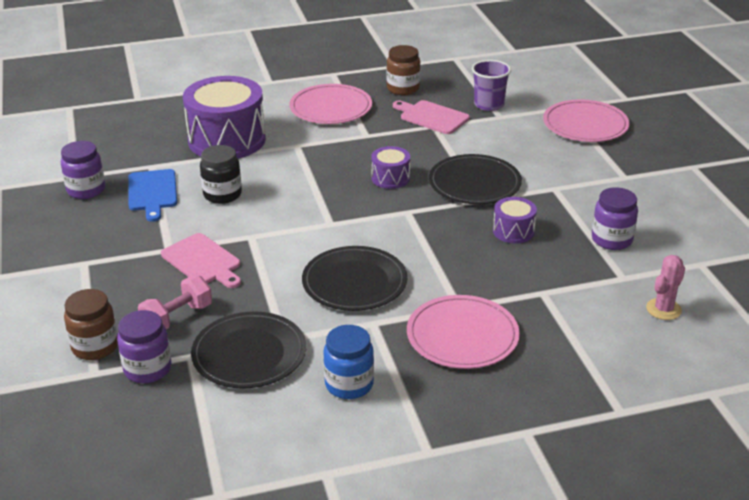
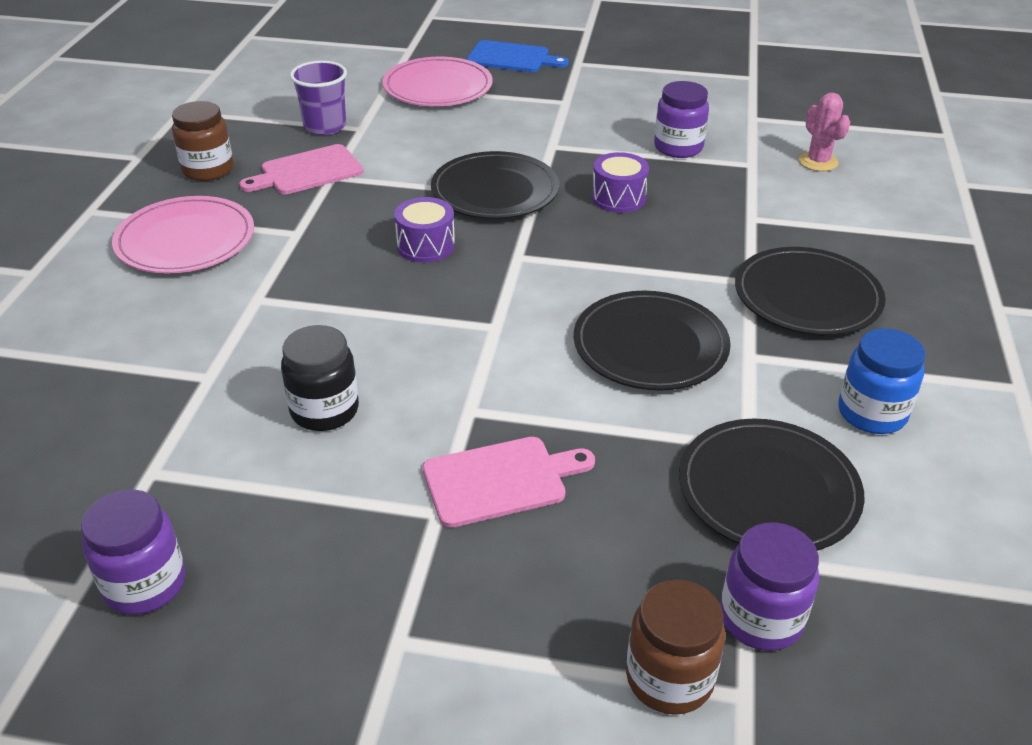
camera: 65 degrees left, 5 degrees up
blue cutting board [128,169,177,222] -> blue cutting board moved to [467,40,569,72]
pink dumbbell [138,276,212,329] -> none
purple drum [183,76,266,159] -> none
pink plate [407,295,520,369] -> black plate [735,247,886,336]

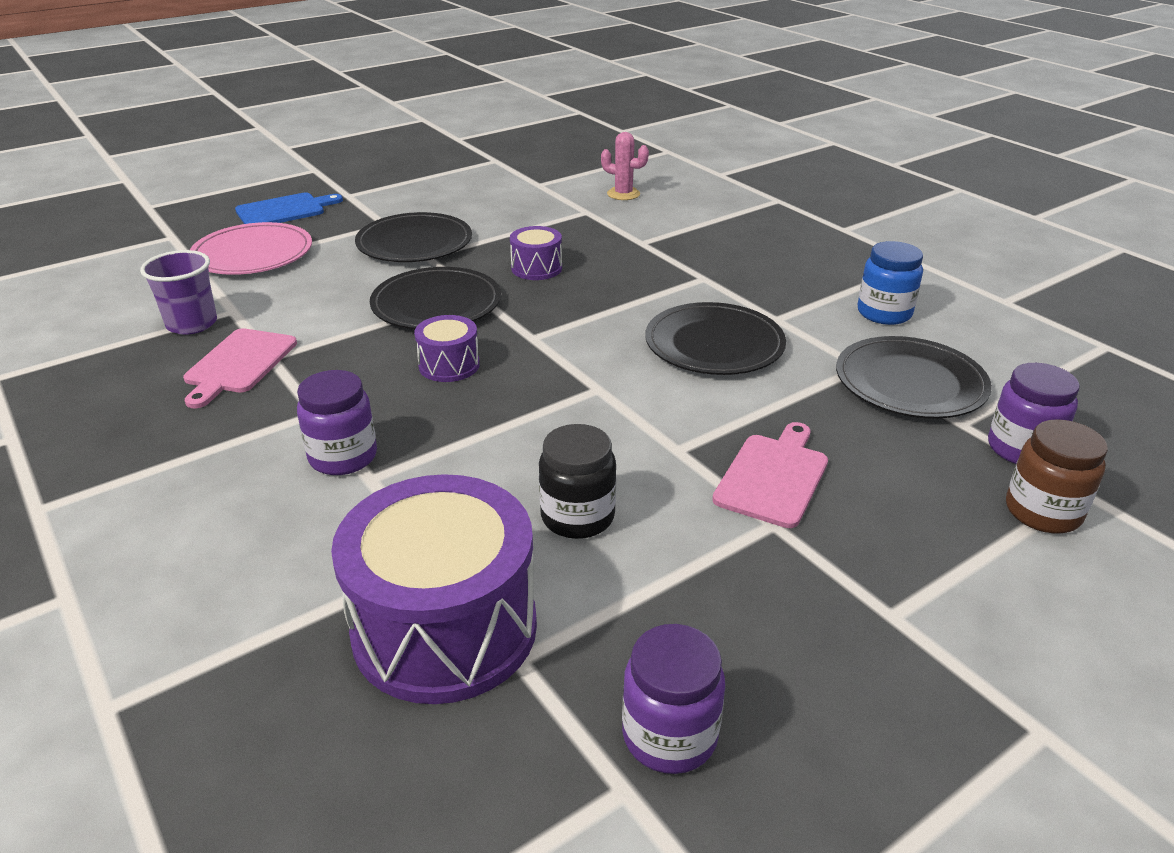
camera: 45 degrees left, 5 degrees down
pink plate [112,196,254,274] -> none
brown jar [172,101,234,181] -> none
purple jar [654,81,709,158] -> purple jar moved to [297,370,377,475]
black plate [735,247,886,336] -> black plate moved to [355,212,472,262]
none -> purple drum [331,474,537,704]

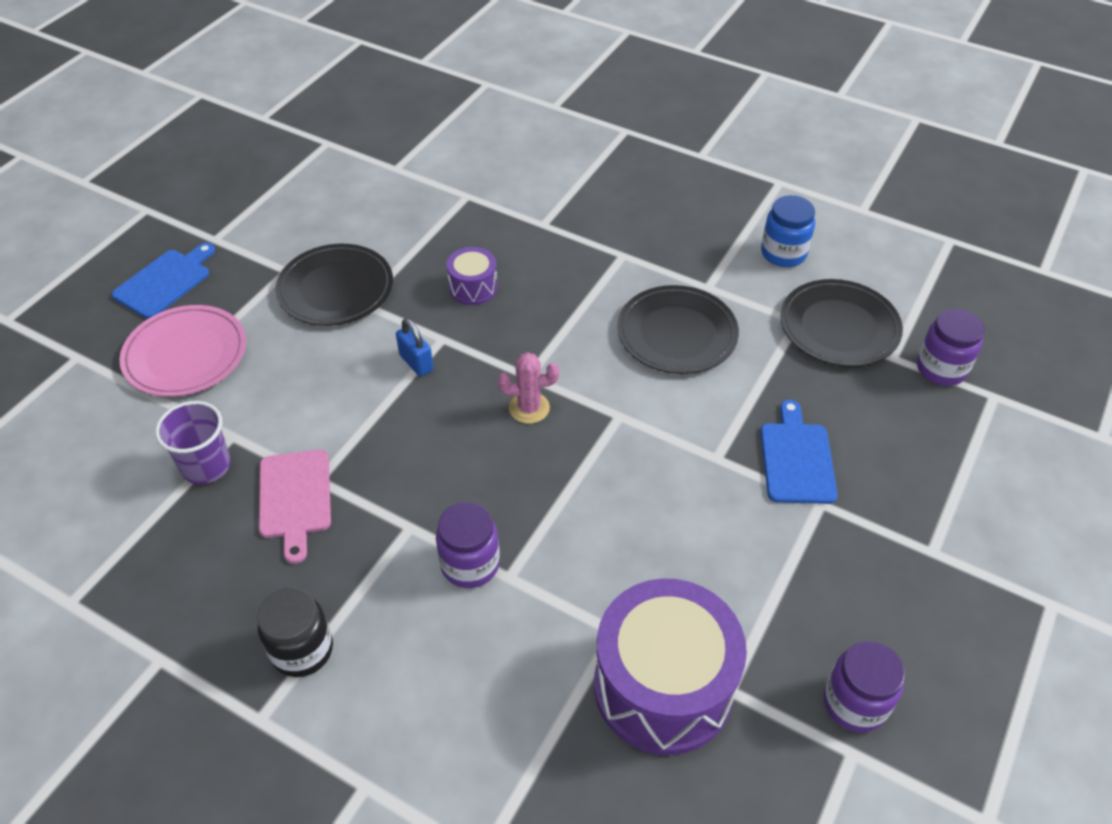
camera: 25 degrees left, 15 degrees up
black plate [370,267,501,329] -> blue padlock [396,318,434,377]
purple drum [414,315,480,382] -> none
black jar [539,424,616,539] -> black jar moved to [257,587,333,677]
pink cactus [601,132,649,200] -> pink cactus moved to [498,352,559,424]
pink cutting board [712,422,828,528] -> blue cutting board [760,400,838,504]
brown jar [1006,419,1108,533] -> none

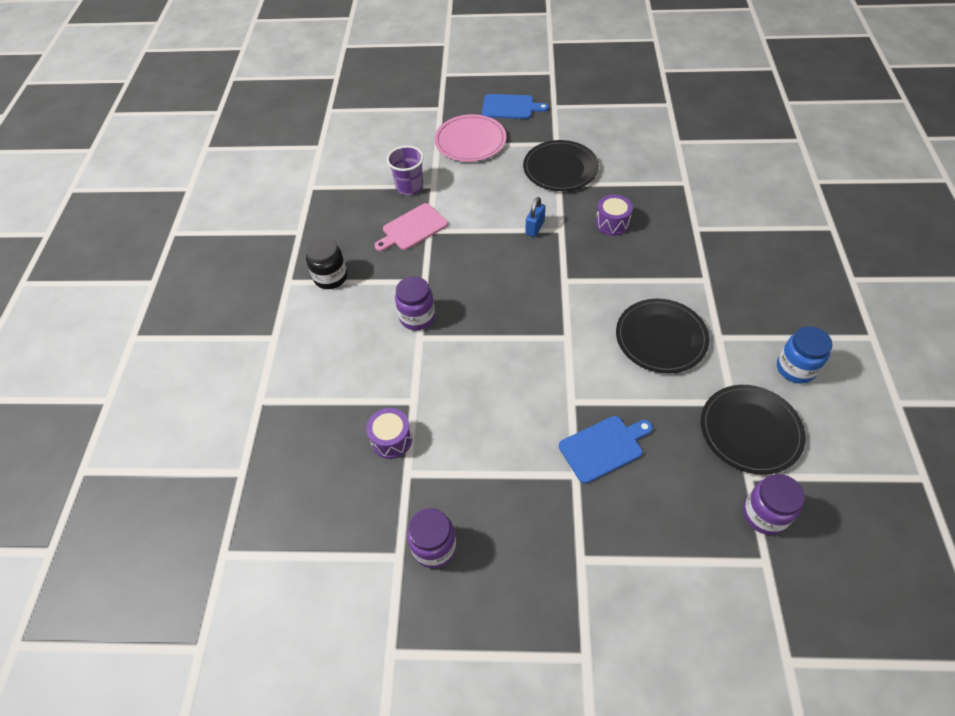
camera: 65 degrees right, 5 degrees up
pink cactus [498,352,559,424] -> none
purple drum [594,578,747,755] -> purple drum [366,408,412,459], size x0.47

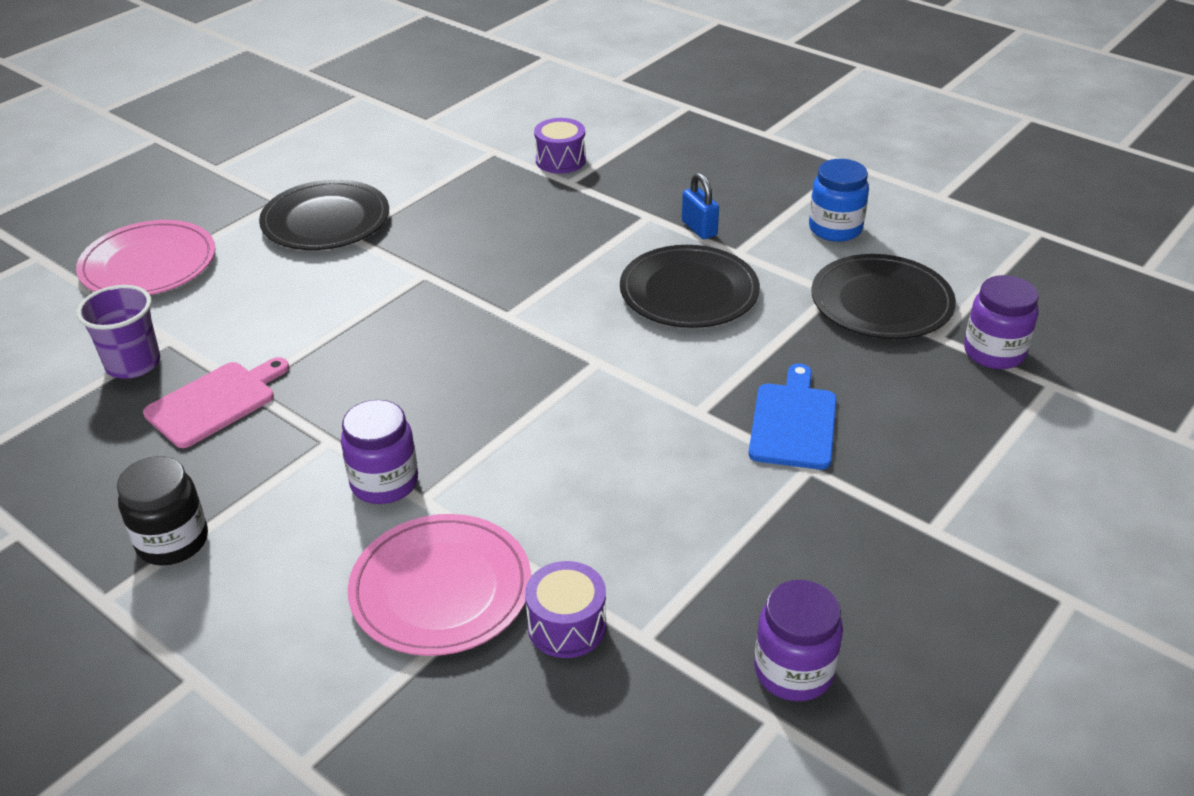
camera: 55 degrees left, 15 degrees down
pink cutting board [375,203,448,251] -> pink cutting board turned 135 degrees counterclockwise [143,357,289,448]
blue cutting board [482,94,549,119] -> none
blue padlock [525,197,545,237] -> blue padlock moved to [682,173,719,239]
purple drum [595,195,633,236] -> purple drum moved to [534,118,586,174]
none -> pink plate [348,514,531,656]

